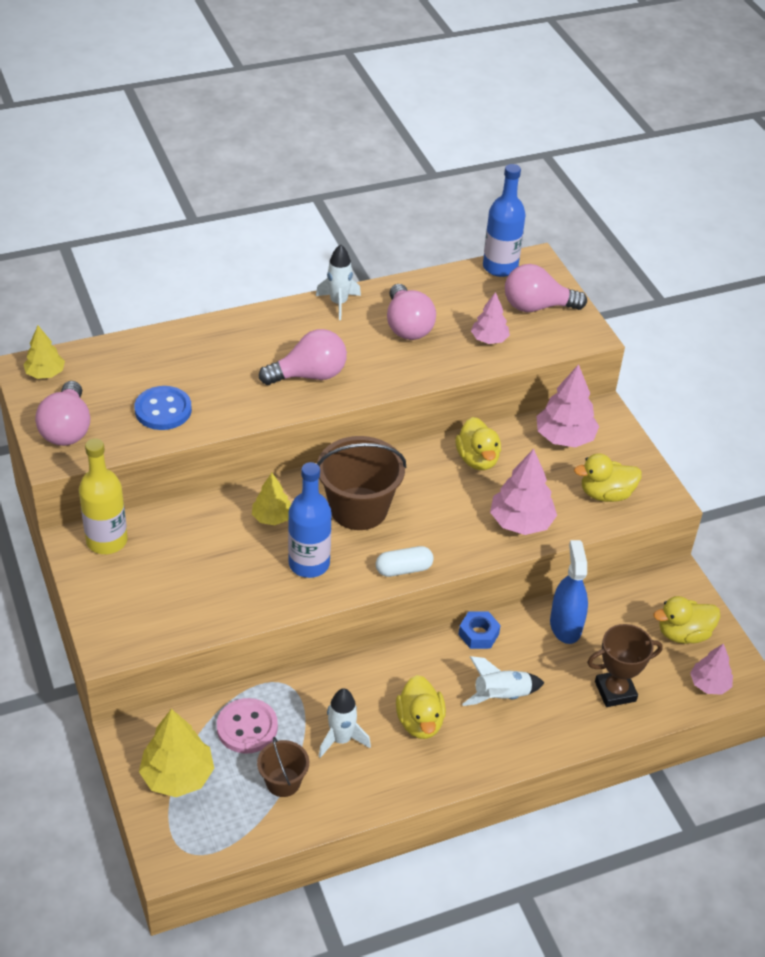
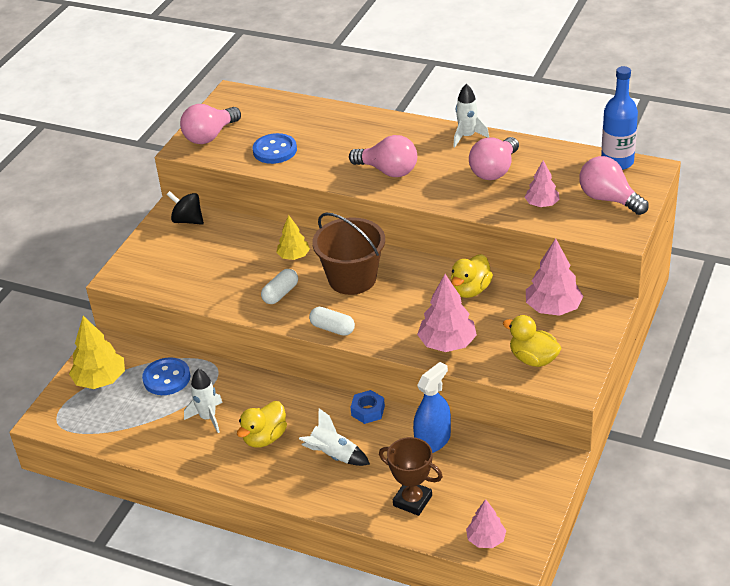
camera: 50 degrees right, 5 degrees down
yellow tree [23,326,65,379] -> none
yellow bottle [79,438,128,554] -> black spinning top [166,191,204,225]
pink button [217,698,278,754] -> blue button [142,357,191,395]
brown bucket [257,737,309,797] -> none
blue bottle [288,462,332,578] -> white capsule [261,269,298,304]
yellow duck [653,596,720,644] -> none

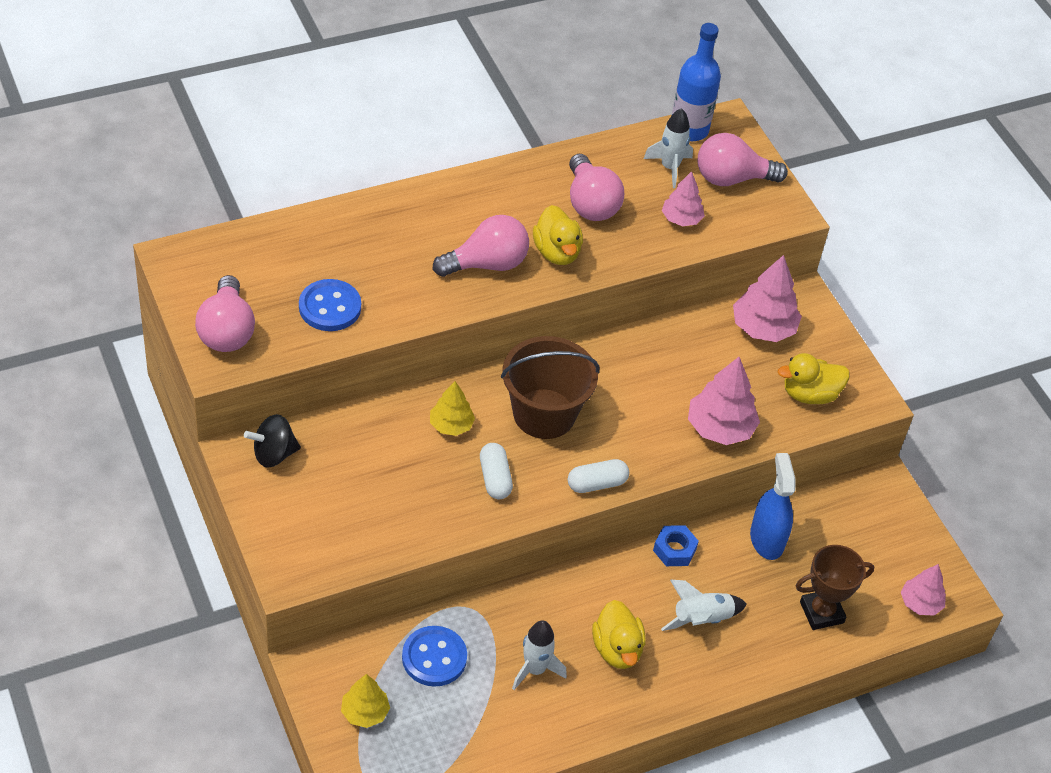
camera: 55 degrees left, 10 degrees up
yellow tree [69,316,125,389] -> yellow tree [341,674,390,728], size x0.62
yellow duck [451,254,493,298] -> yellow duck moved to [533,205,583,265]
white rocket [453,84,489,147] -> white rocket moved to [643,108,693,188]

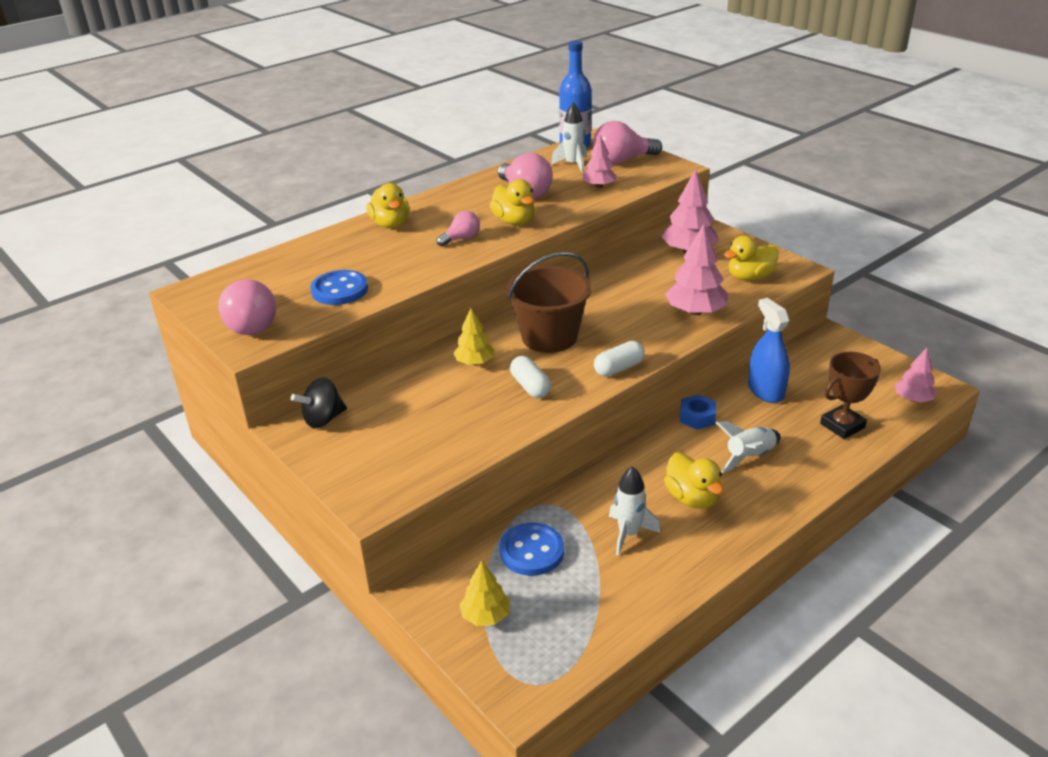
camera: 10 degrees left, 15 degrees down
pink light bulb [433,215,529,277] -> pink light bulb [437,211,480,246], size x0.58
none -> yellow duck [367,183,409,228]

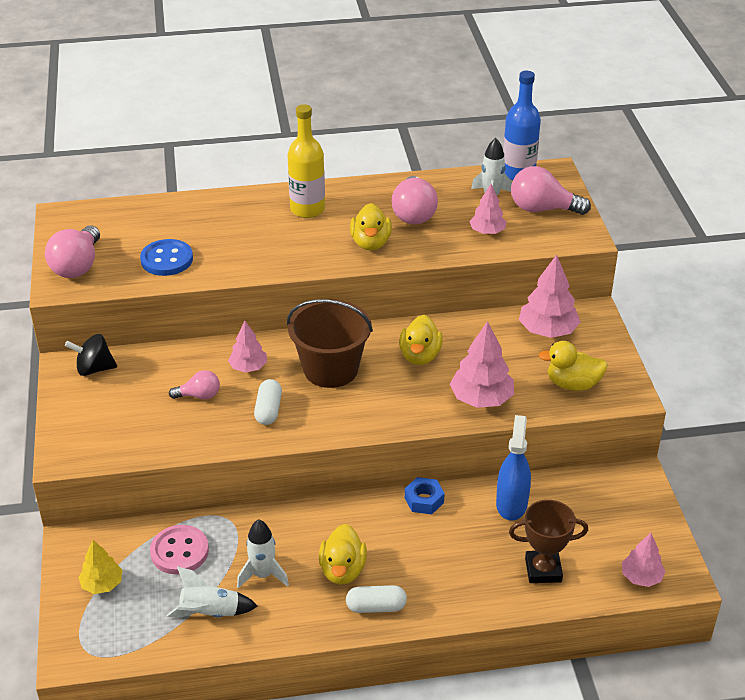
camera: 30 degrees right, 5 degrees up
yellow duck [367,183,409,228] -> yellow duck moved to [399,315,443,365]
pink light bulb [437,211,480,246] -> pink light bulb moved to [169,370,220,399]
yellow tree [453,308,494,365] -> pink tree [228,321,267,373]
blue button [500,522,564,576] -> pink button [150,525,209,574]
white capsule [594,341,645,377] -> white capsule moved to [346,585,407,613]
white rocket [716,421,781,473] -> white rocket moved to [167,566,258,617]
none -> yellow bottle [288,104,325,218]

